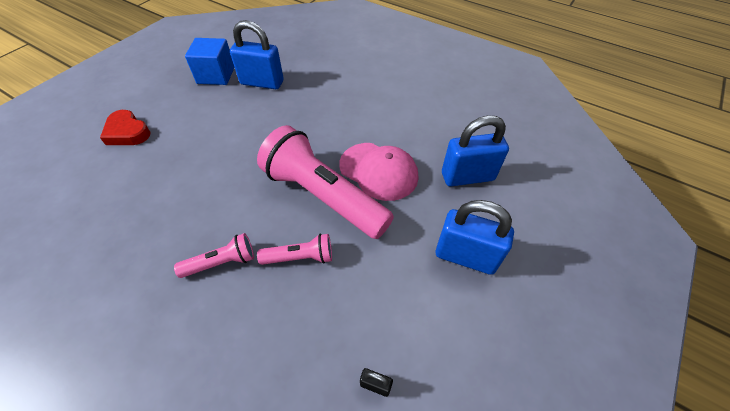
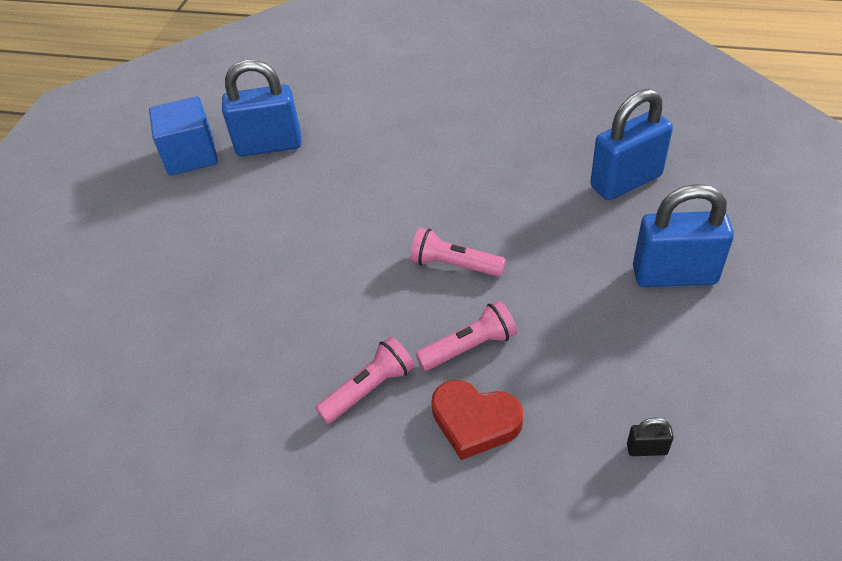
camera: 15 degrees left, 5 degrees down
red heart [100,110,150,145] -> red heart moved to [431,380,523,460]
pink flashlight [257,125,394,239] -> pink flashlight [410,228,506,277], size x0.46
pink cap [339,143,418,201] -> none

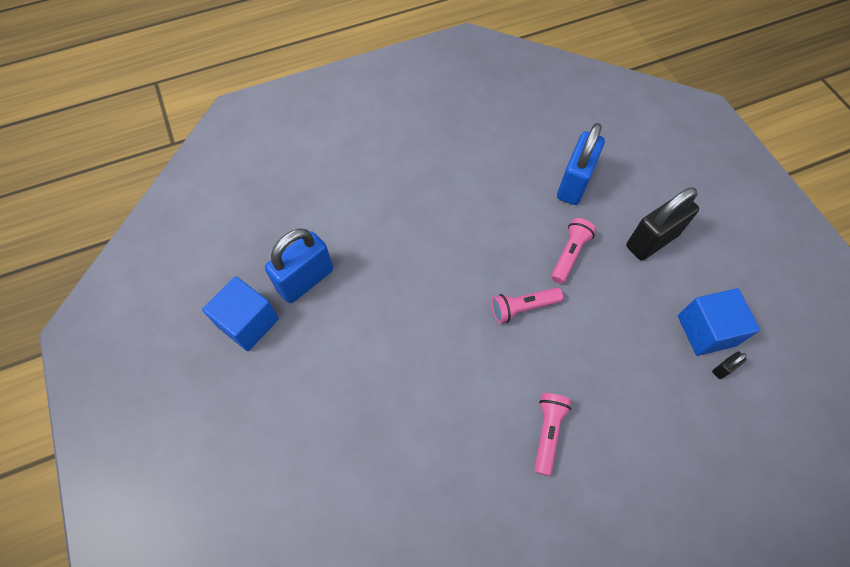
camera: 40 degrees left, 15 degrees up
pink flashlight [416,301,517,371] -> pink flashlight moved to [551,218,596,284]
red heart [431,380,523,460] -> none
blue padlock [633,184,734,287] -> black padlock [626,187,699,260]
none -> blue cube [678,288,760,356]

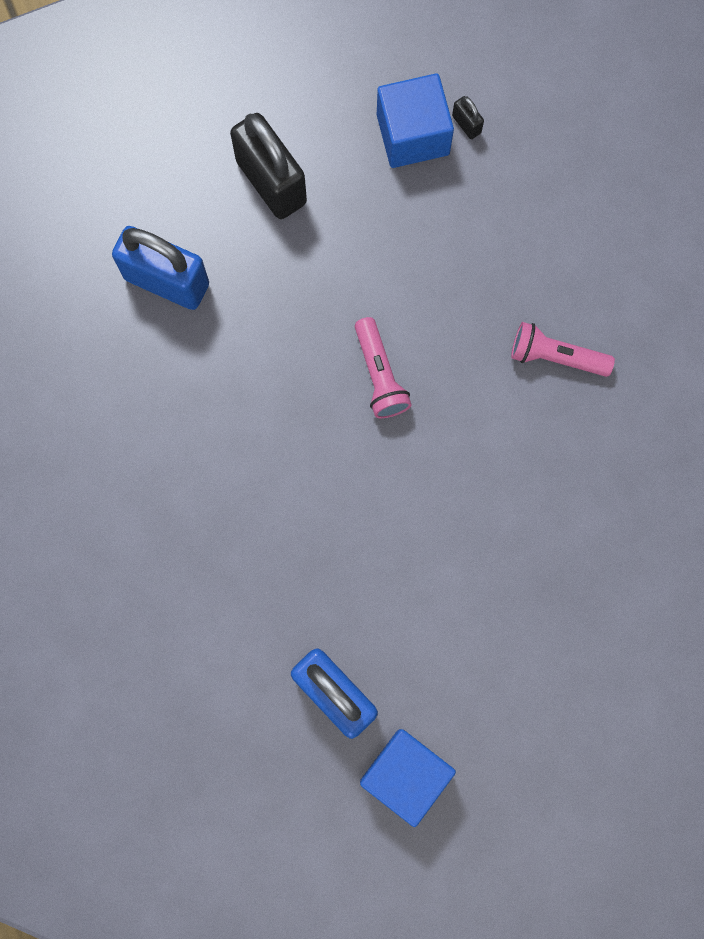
camera: 90 degrees left, 15 degrees up
pink flashlight [551,218,596,284] -> none

